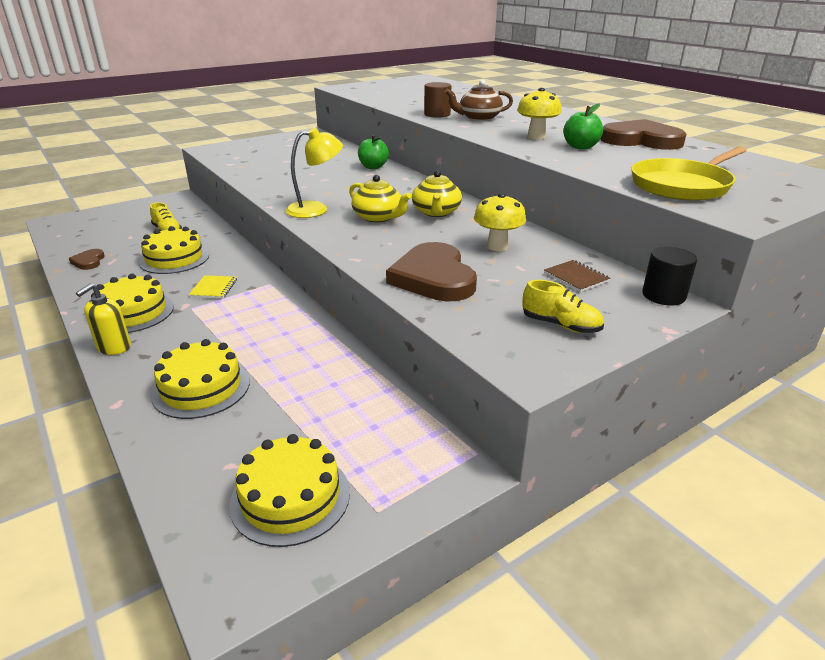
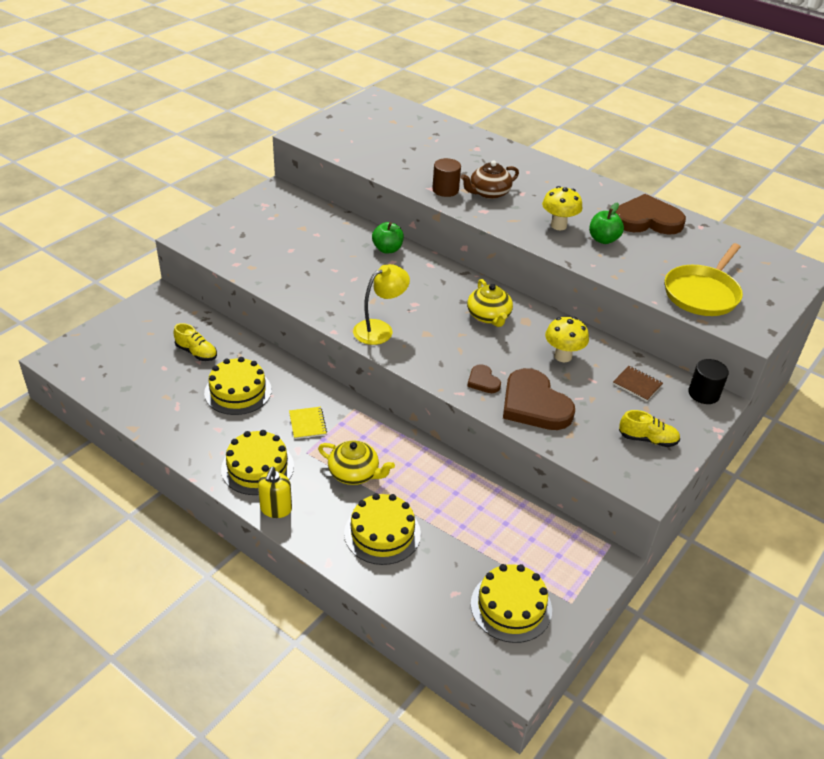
camera: 20 degrees left, 10 degrees up
brown heart [69,249,105,270] -> brown heart moved to [467,364,501,393]
yellow teapot [349,175,412,222] -> yellow teapot moved to [318,441,395,485]

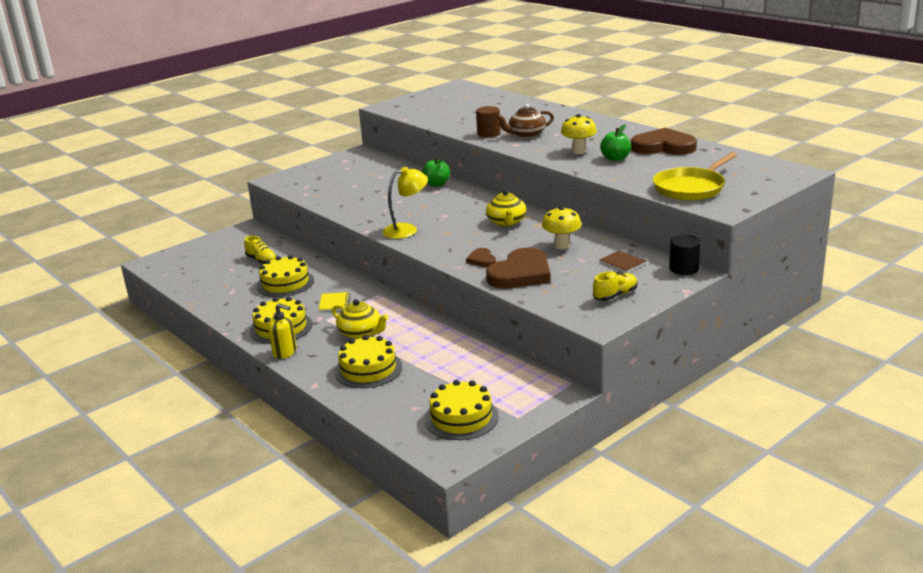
camera: 15 degrees right, 15 degrees down
yellow soap dispenser [258,467,292,518] -> yellow soap dispenser turned 90 degrees counterclockwise [268,303,297,359]
brown heart [503,368,575,430] -> brown heart turned 120 degrees counterclockwise [486,248,551,288]
yellow shoe [619,410,680,447] -> yellow shoe turned 60 degrees counterclockwise [593,271,637,301]

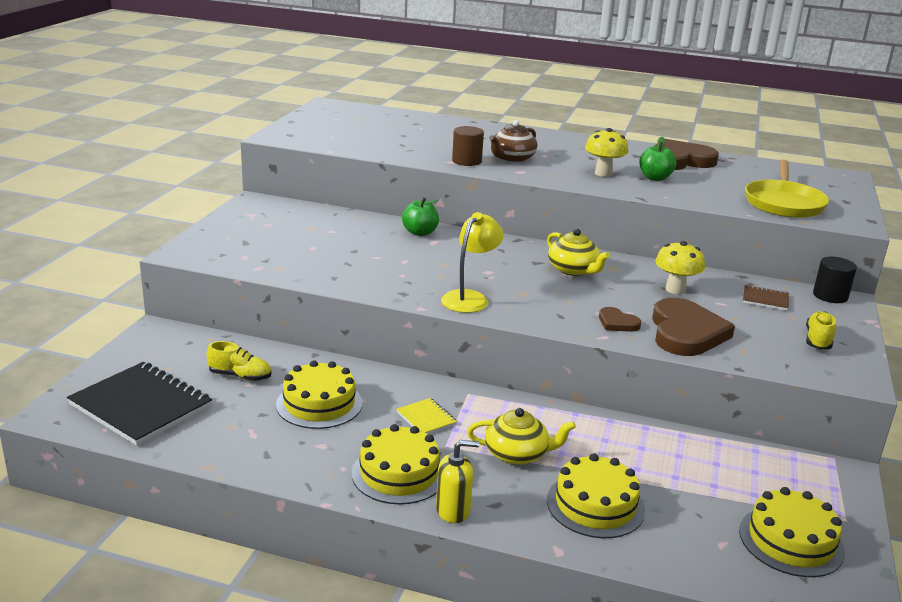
camera: 35 degrees left, 0 degrees up
none -> black notebook [67,362,212,446]

